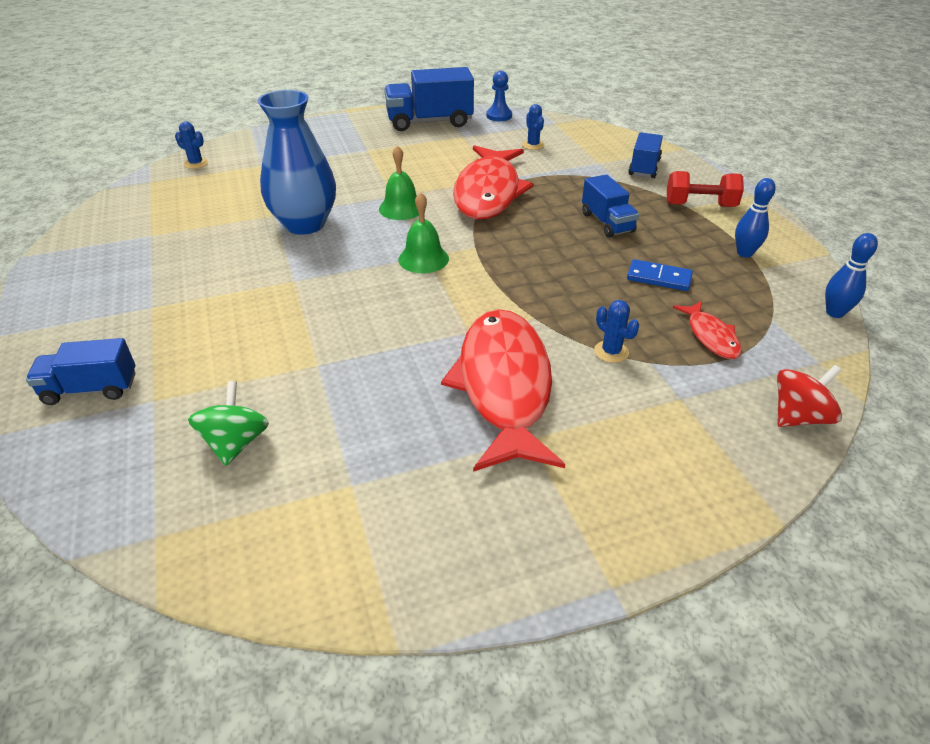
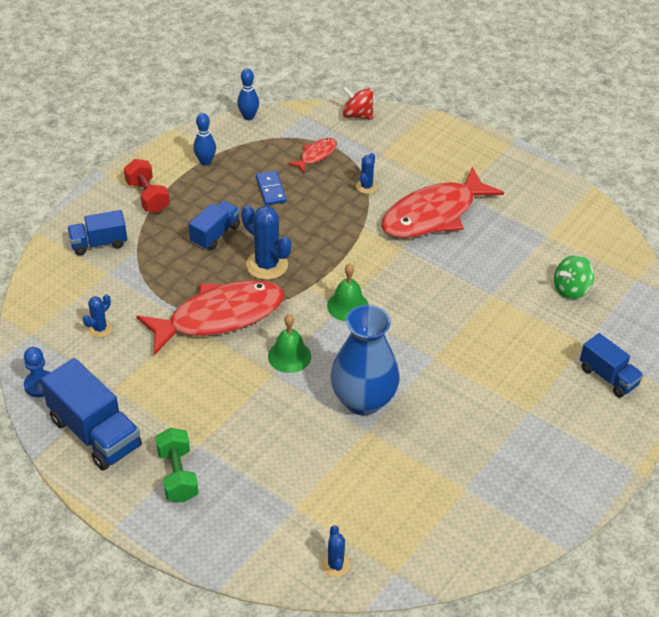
camera: 125 degrees left, 5 degrees up
none -> green dumbbell [155,428,199,503]
none -> blue cactus [241,205,291,280]

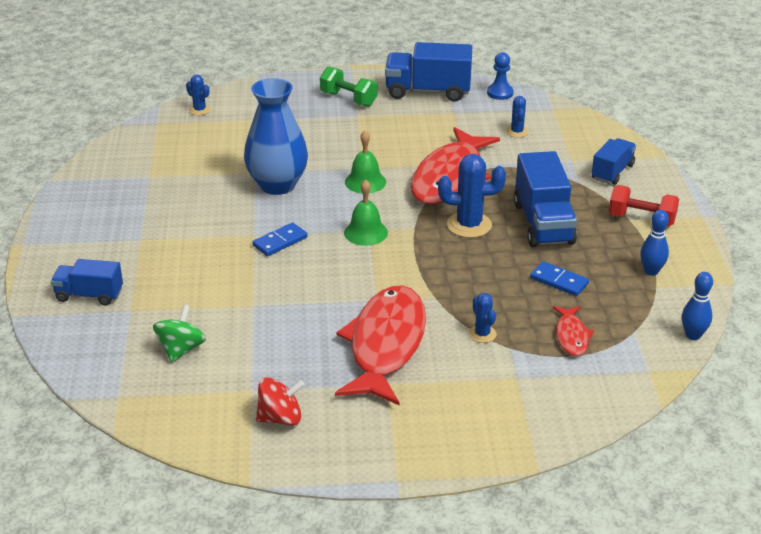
camera: 140 degrees right, 10 degrees down
blue truck [189,201,240,250] -> blue truck [514,151,577,247], size x1.64
red spinning top [343,86,373,119] -> red spinning top moved to [256,377,305,426]
none -> blue domino [253,222,308,256]

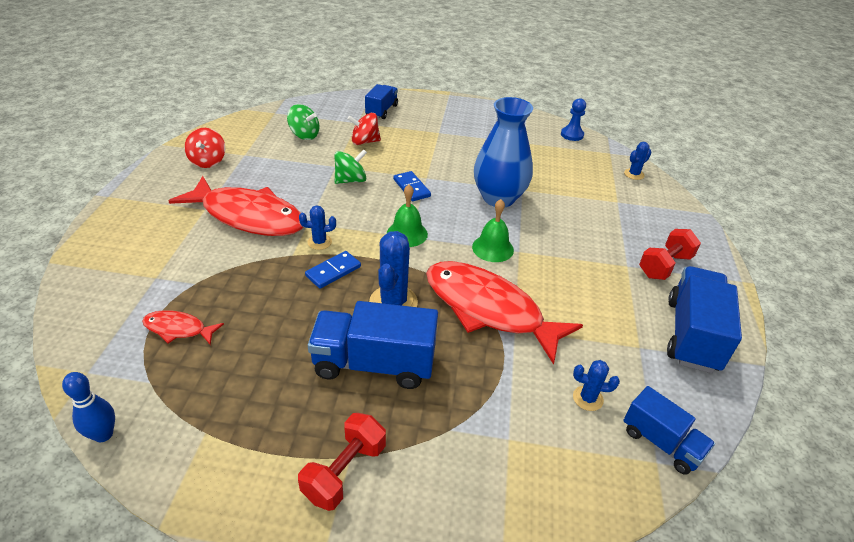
camera: 100 degrees right, 5 degrees up
green dumbbell [320,66,377,107] -> red dumbbell [639,229,701,280]
blue cactus [469,293,497,343] -> blue cactus moved to [299,205,336,250]
blue pawn [487,52,514,100] -> blue pawn moved to [561,98,586,141]
blue domino [530,261,589,296] -> blue domino moved to [305,251,361,289]
blue truck [592,138,636,185] -> blue truck moved to [623,386,715,475]
blue bowling pin [640,210,669,276] -> none
none -> green spinning top [334,149,367,184]
none -> red spinning top [347,113,381,145]

